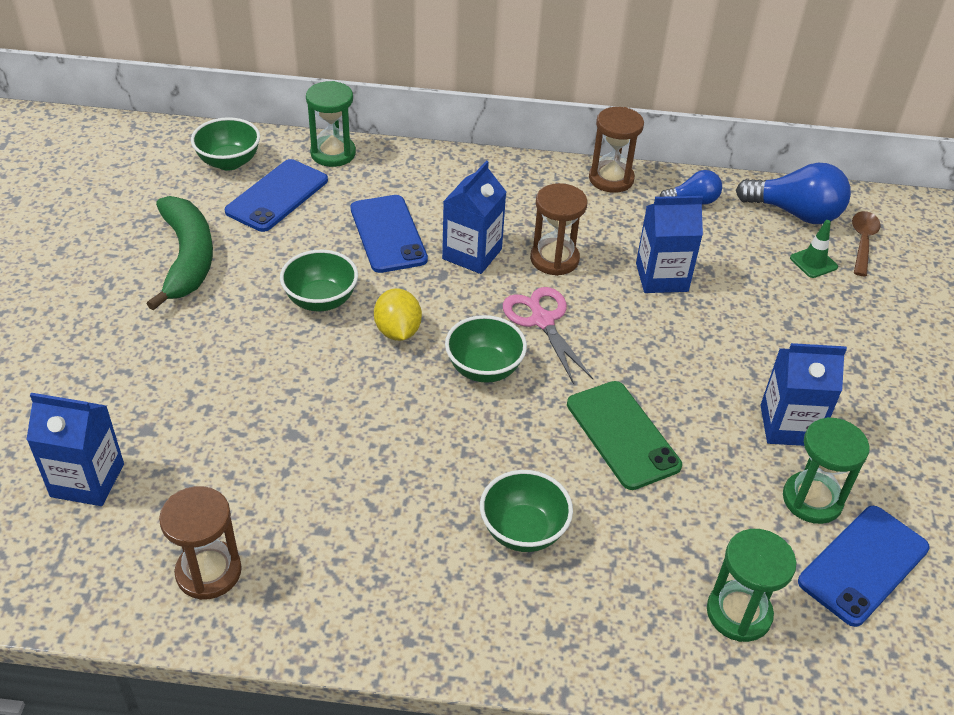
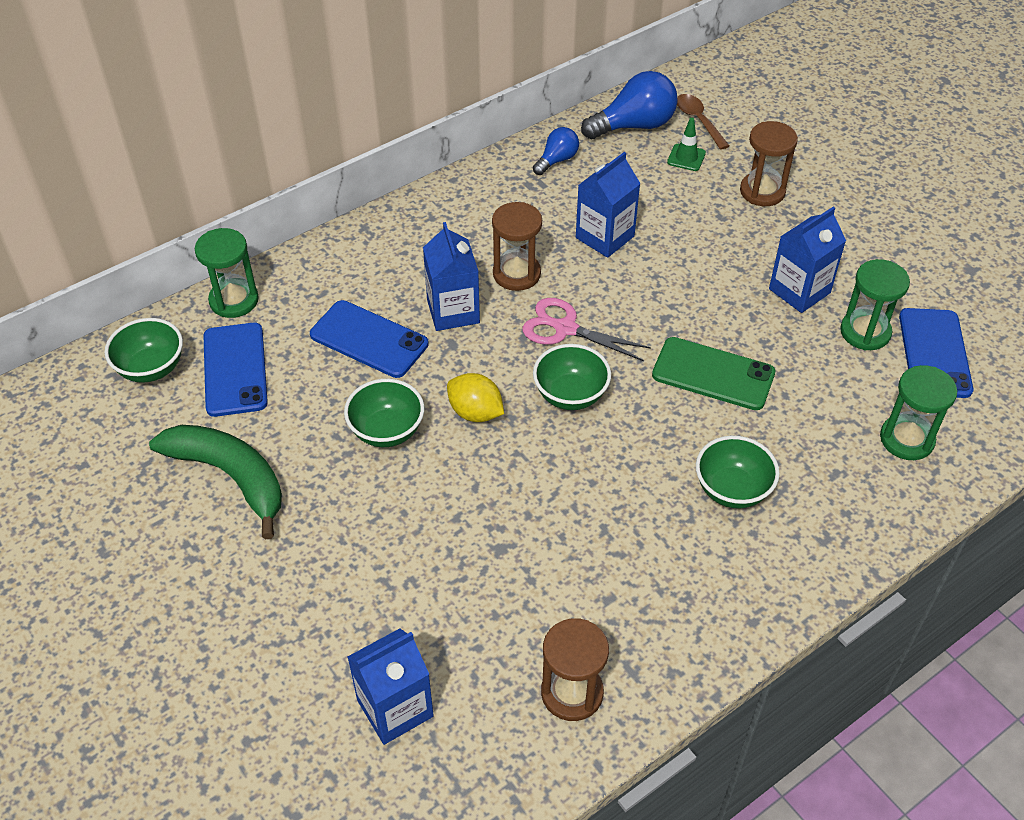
camera: 40 degrees left, 5 degrees up
brown hourglass [589,107,644,193] -> brown hourglass moved to [740,121,798,206]

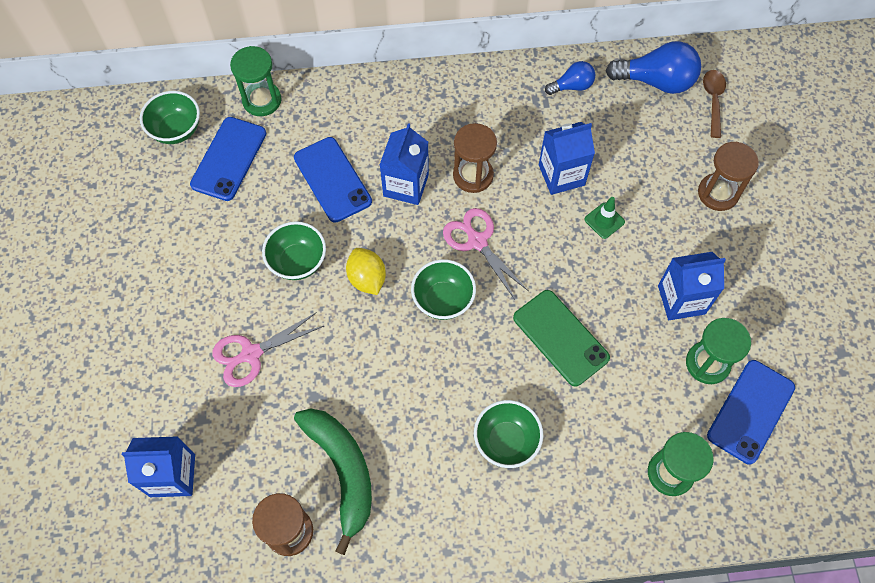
camera: 30 degrees right, 15 degrees up
green banana [149,425,282,539] -> green banana moved to [294,409,372,555]
green traffic cone [667,118,706,171] -> green traffic cone moved to [584,197,625,239]
none -> pink scissors [212,312,324,387]

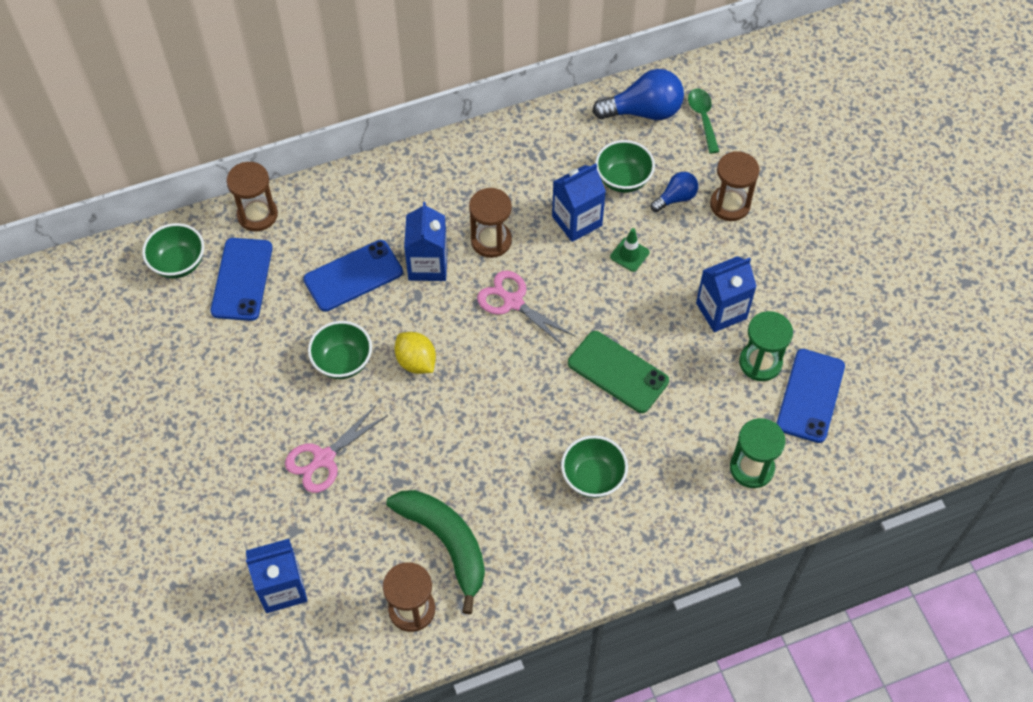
camera: 15 degrees left, 5 degrees down
green hourglass [230,46,281,116] -> brown hourglass [226,162,278,231]
blue phone [294,137,372,223] -> blue phone turned 75 degrees counterclockwise [303,240,403,312]
green bowl [411,259,476,320] -> green bowl moved to [595,140,655,193]
blue light bulb [545,61,595,95] -> blue light bulb moved to [651,172,698,212]
brown spoon [703,70,726,138] -> green spoon [688,89,719,153]

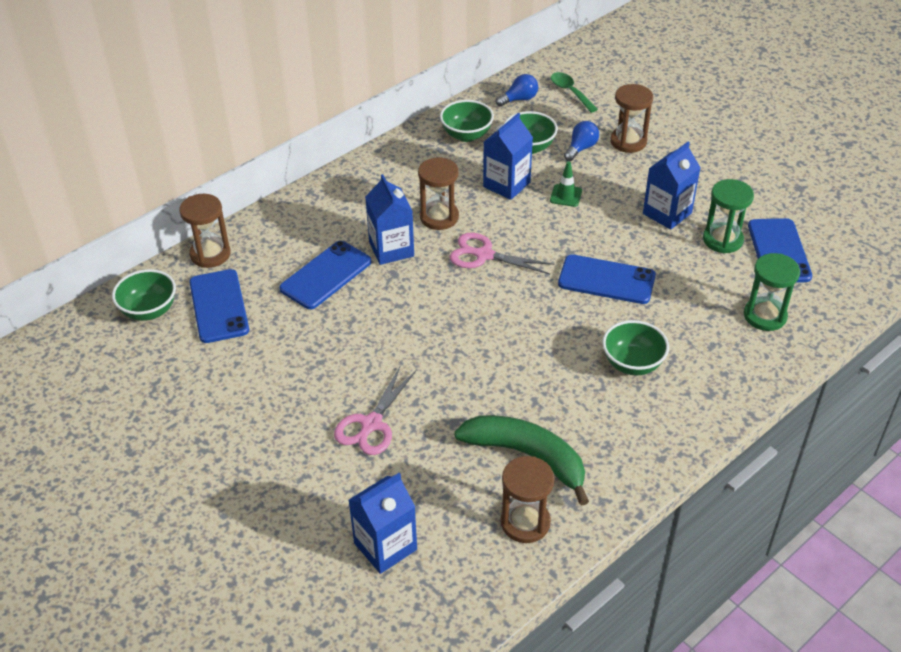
camera: 20 degrees left, 15 degrees down
green bowl [308,321,372,379] -> green bowl moved to [440,100,494,142]
yellow lemon [394,332,436,374] -> none
green phone [568,331,669,413] -> blue phone [558,254,656,304]
blue light bulb [592,69,684,120] -> blue light bulb [495,74,538,107], size x0.57

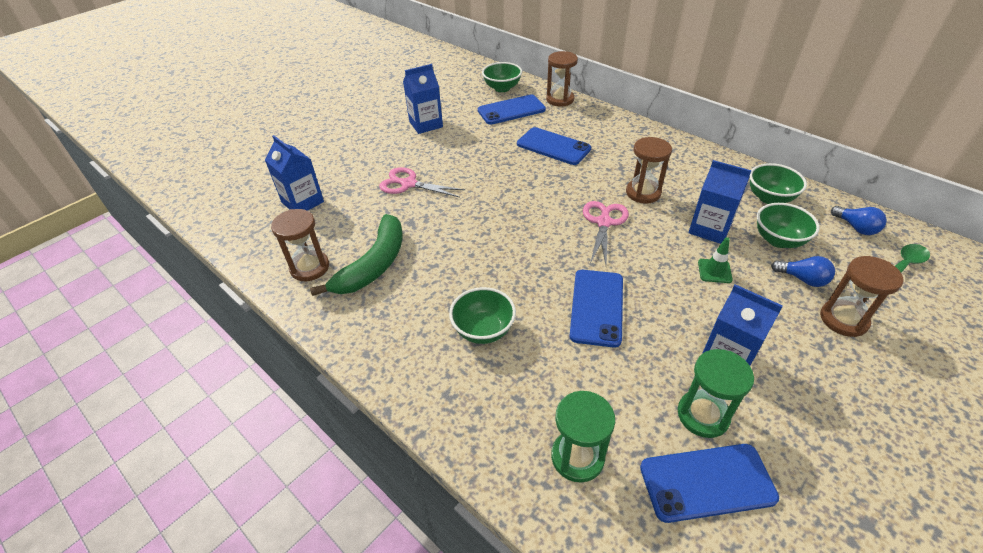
camera: 85 degrees right, 0 degrees up
blue carton [365,174,414,265] -> blue carton moved to [403,64,443,134]

